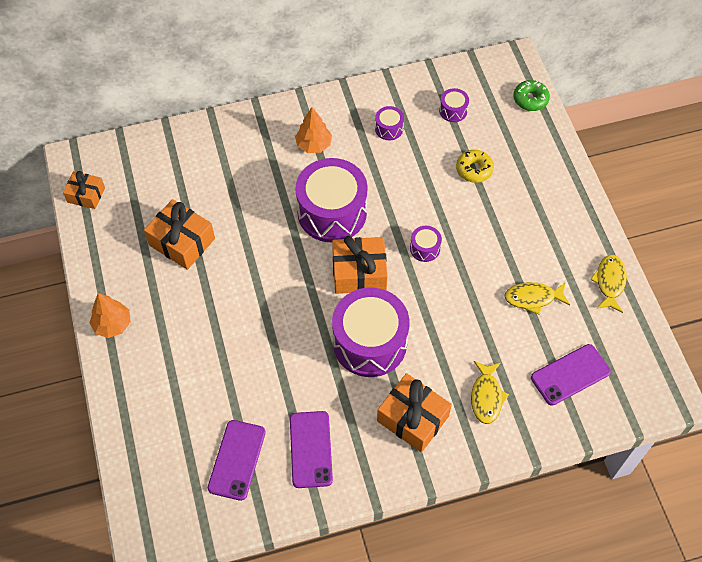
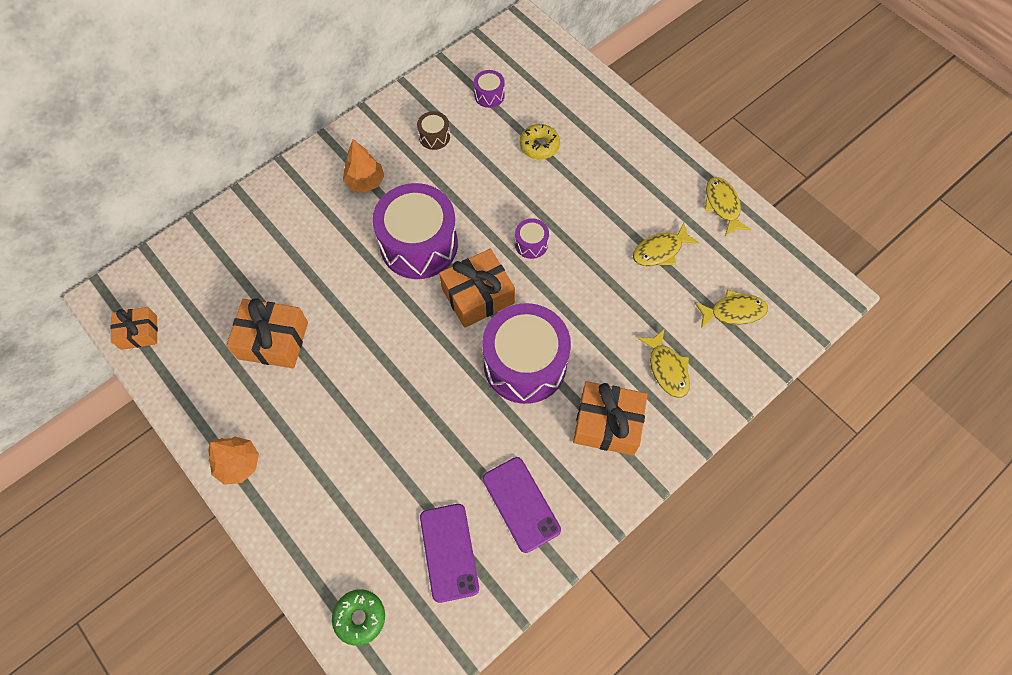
camera: 25 degrees left, 5 degrees up
purple drum [375,106,404,140] -> brown drum [417,111,450,150]
green donut [513,80,550,111] -> green donut moved to [332,589,385,646]
purple phone [531,344,611,406] -> yellow fish [694,290,768,328]

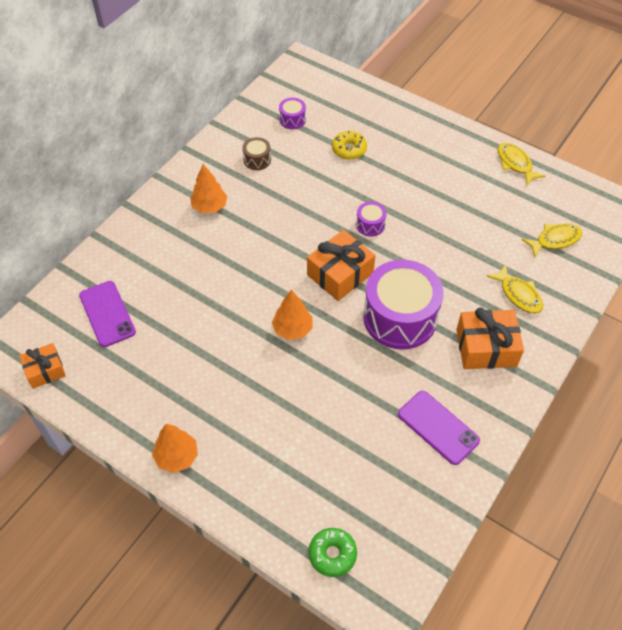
camera: 15 degrees left, 10 degrees down
orange gift [226,298,308,368] -> none
purple drum [372,183,458,279] -> none
purple phone [420,504,479,603] -> purple phone moved to [79,281,136,347]
yellow fish [633,223,700,266] -> none
none -> orange tree [272,290,312,340]

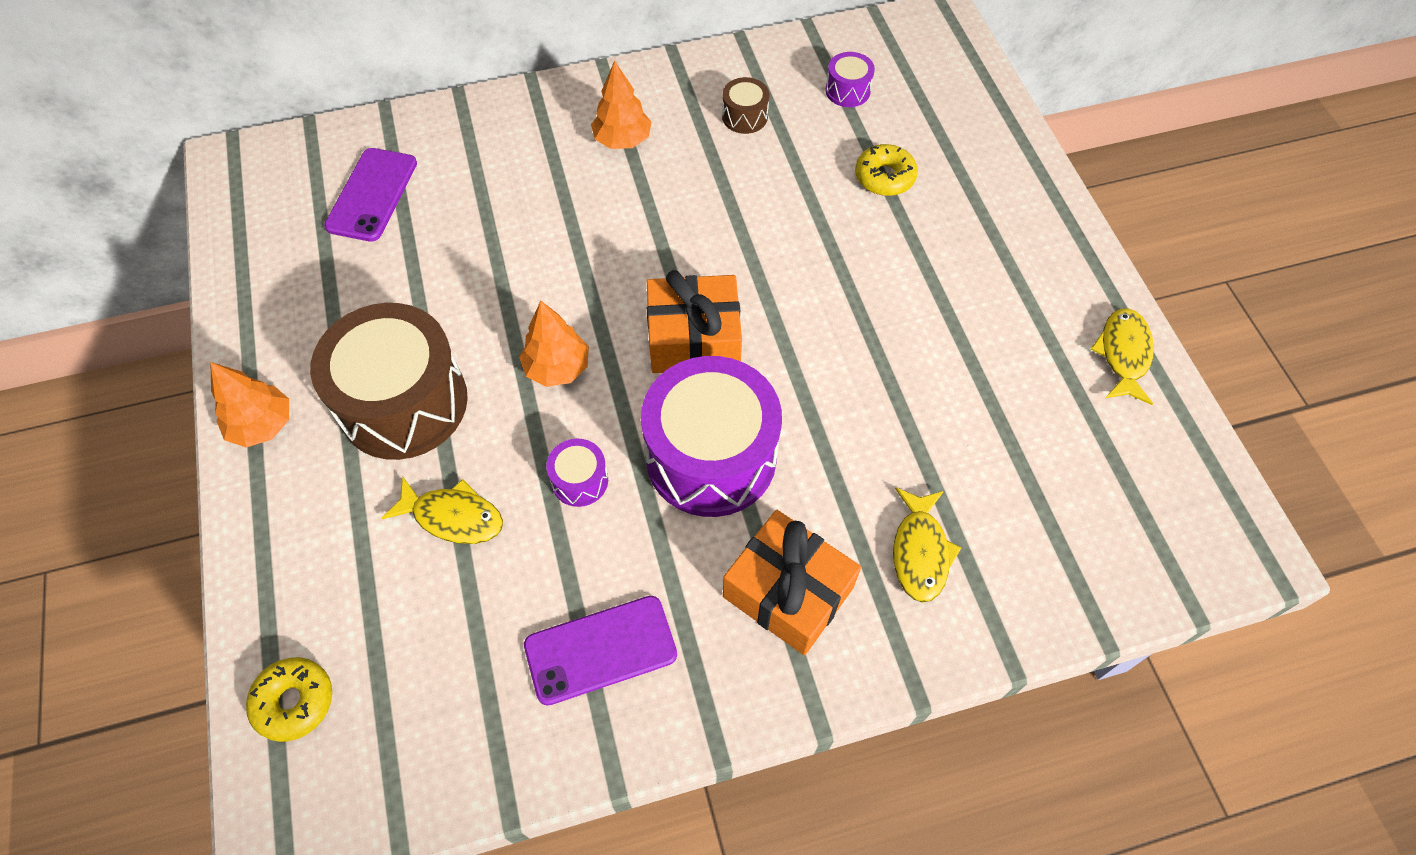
camera: 40 degrees right, 5 degrees up
orange gift [19,343,66,389] -> none
green donut [308,528,357,577] -> yellow donut [246,657,332,742]
purple drum [356,201,387,236] -> purple drum moved to [546,439,608,507]
purple phone [398,391,480,465] -> purple phone turned 75 degrees clockwise [524,596,677,705]
yellow fish [522,223,582,258] -> yellow fish moved to [382,477,503,544]
none -> brown drum [310,303,468,460]

